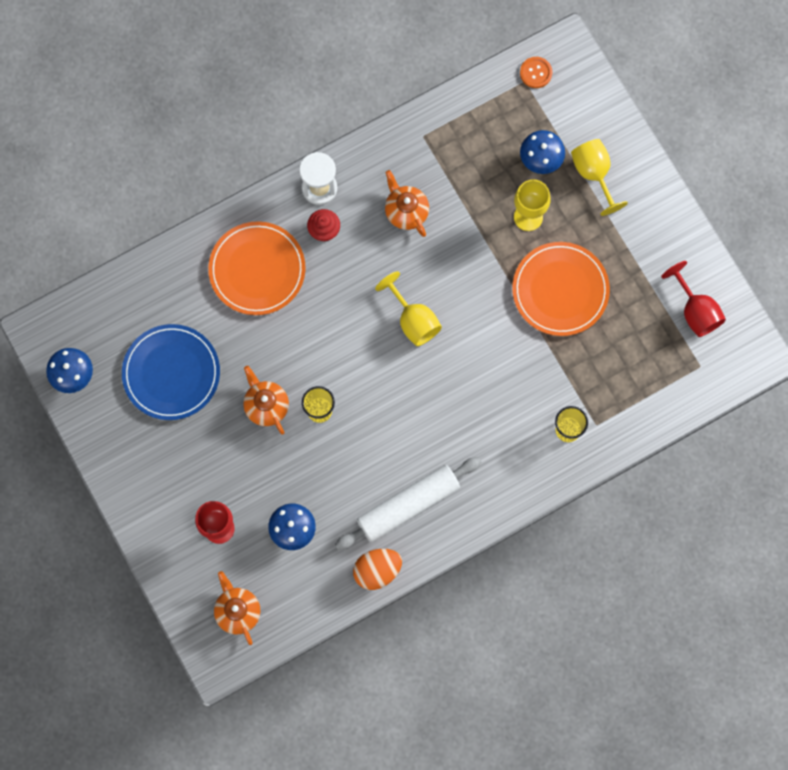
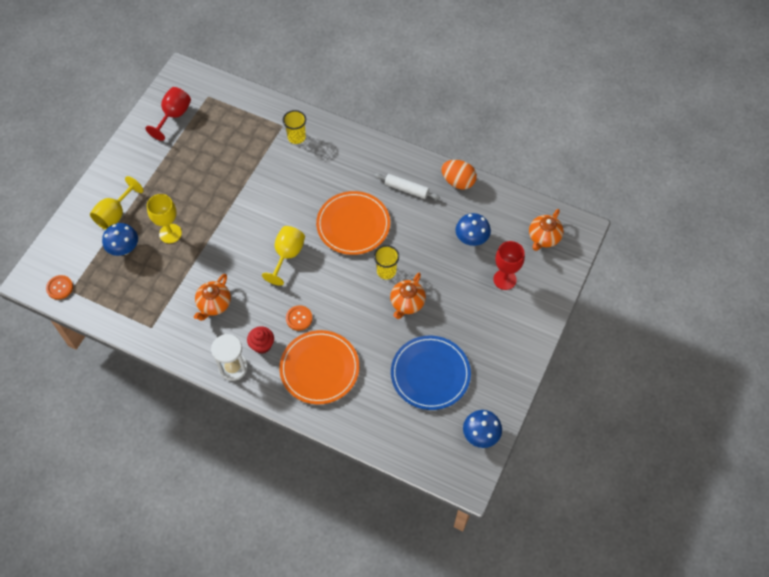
camera: 125 degrees left, 15 degrees down
white rolling pin [335,457,481,550] -> white rolling pin [374,173,440,200], size x0.57
orange plate [512,242,610,336] -> orange plate moved to [316,191,390,255]
none -> orange button [286,305,312,331]

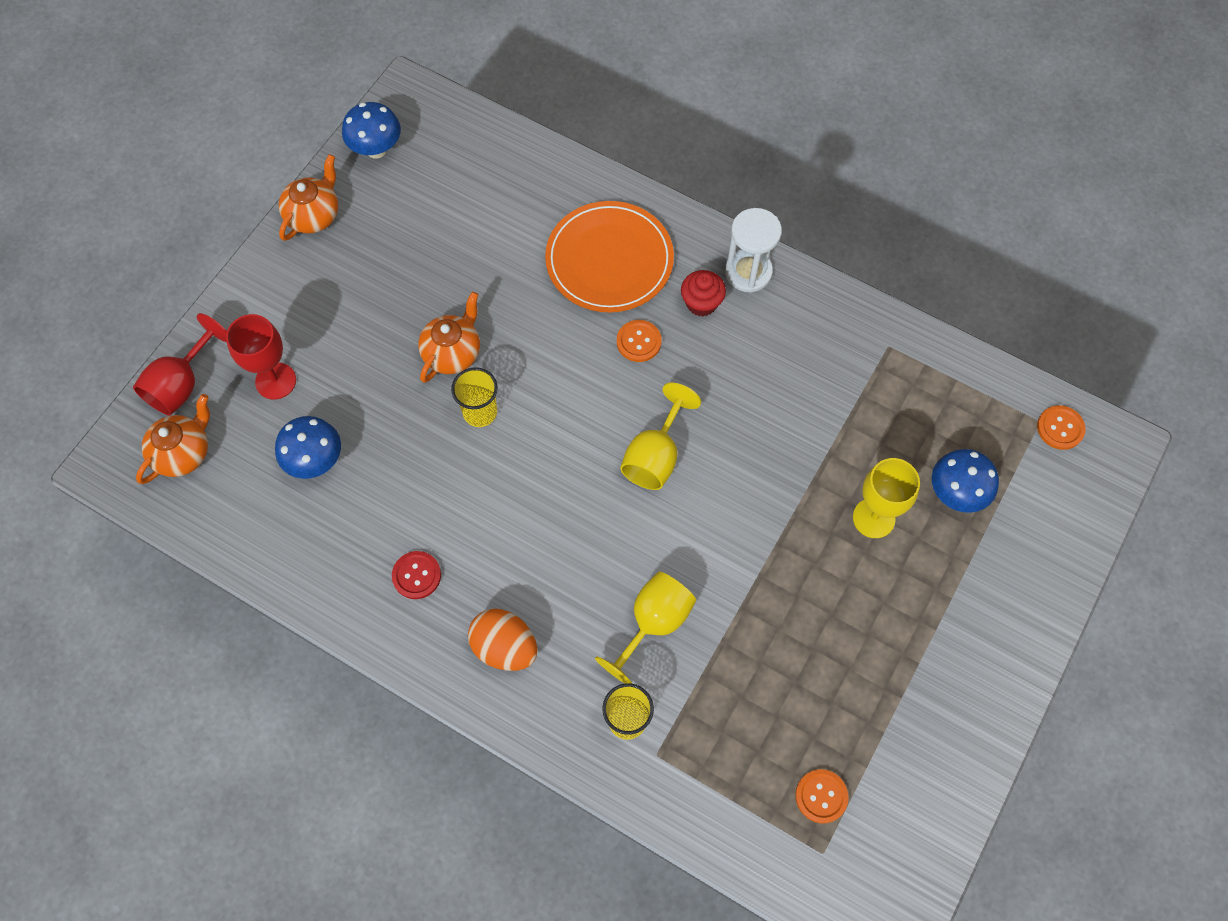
camera: 175 degrees left, 5 degrees up
yellow goblet [90,176,143,230] -> yellow goblet moved to [595,572,696,684]
red goblet [145,87,191,141] -> red goblet moved to [133,313,227,415]
orange teapot [194,274,231,321] -> orange teapot moved to [279,154,338,241]
orange plate [316,191,390,255] -> none
white rolling pin [374,173,440,200] -> red button [392,551,441,599]
blue plate [391,336,471,410] -> none
orange egg [441,160,477,189] -> orange egg moved to [468,609,537,671]
none -> orange button [795,769,849,823]

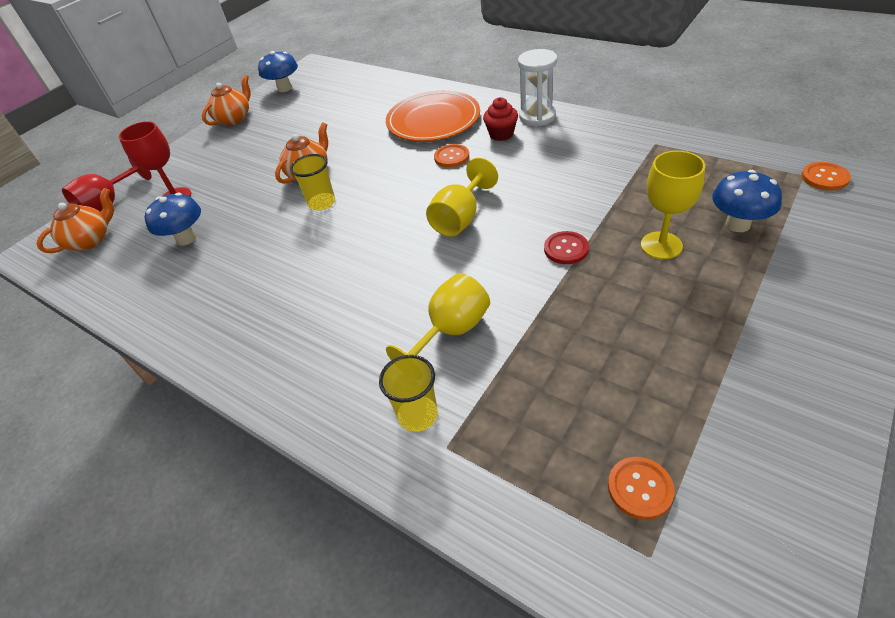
camera: 10 degrees right, 20 degrees down
red button [392,551,441,599] -> red button moved to [544,231,589,264]
orange egg [468,609,537,671] -> none

